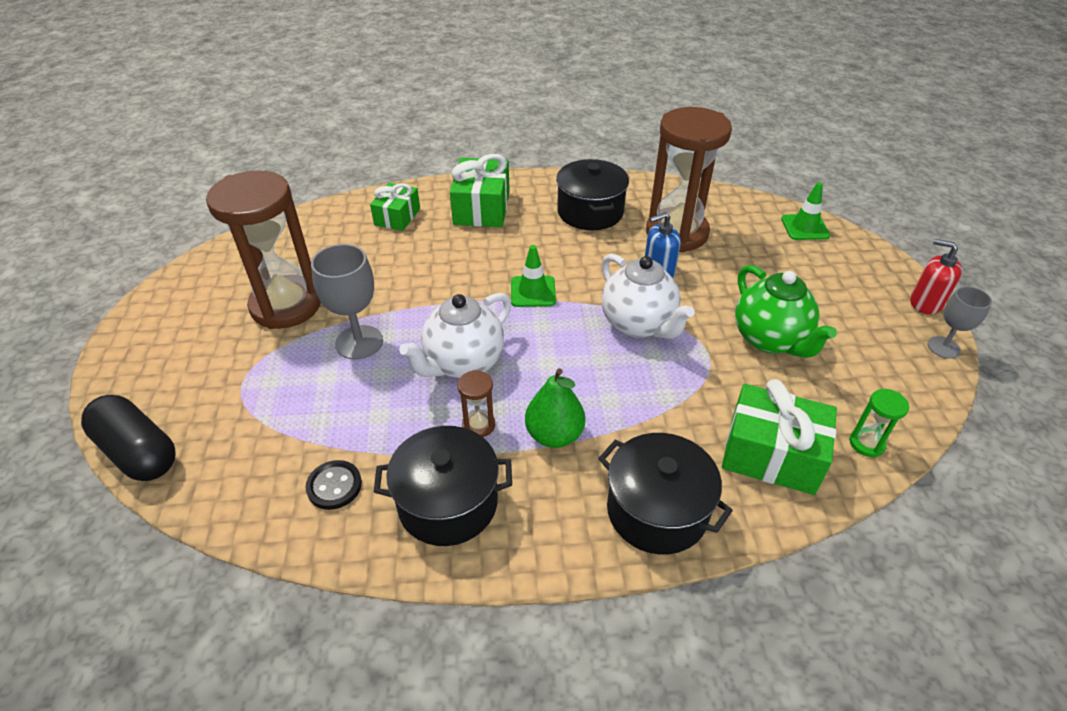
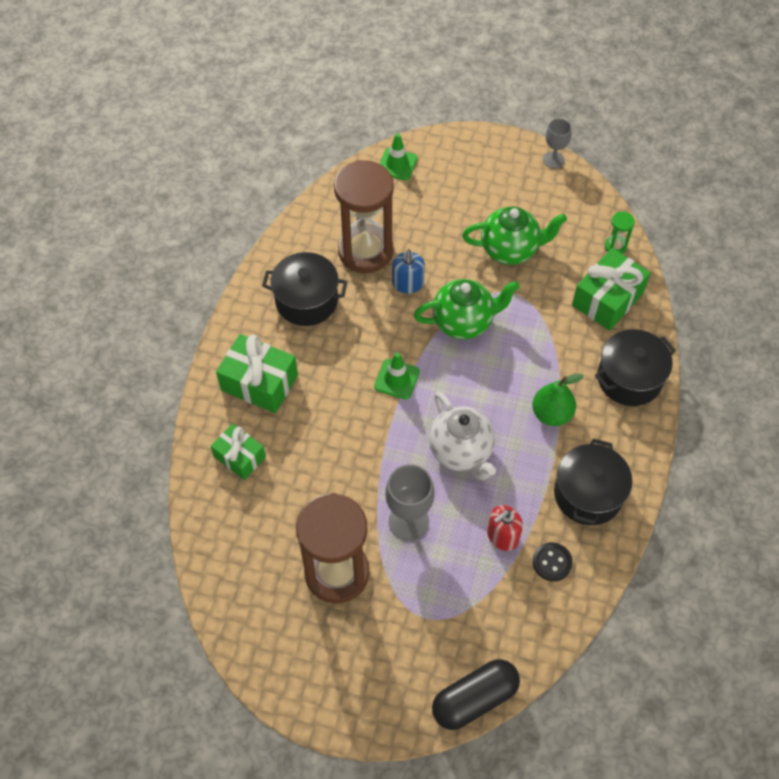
camera: 70 degrees left, 15 degrees up
brown hourglass [458,370,495,437] -> none
white teapot [602,254,695,339] -> green teapot [414,279,520,339]
red soap dispenser [910,239,962,314] -> red soap dispenser moved to [487,505,523,551]

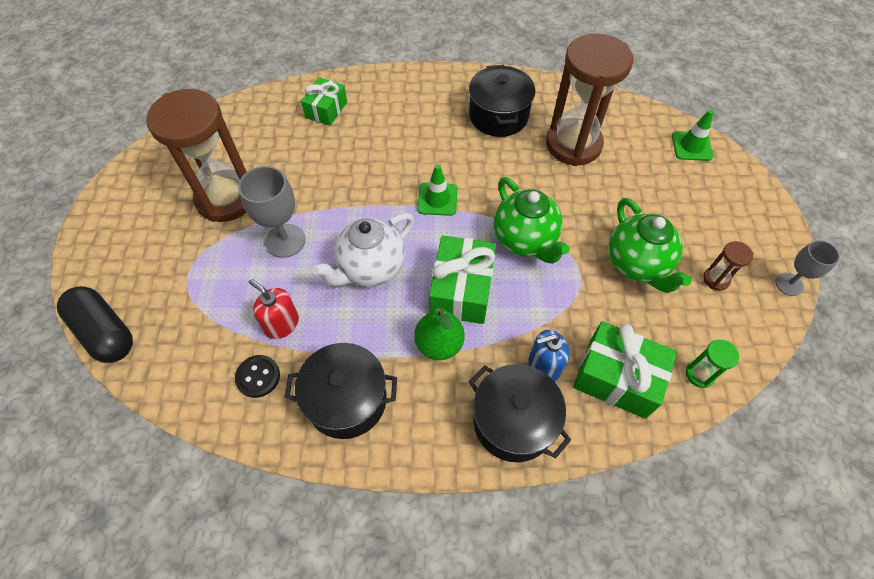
camera: 75 degrees right, 0 degrees up
green gift [216,334,298,413] -> green gift moved to [429,235,496,324]
blue soap dispenser [392,249,425,294] -> blue soap dispenser moved to [529,330,570,382]
none -> brown hourglass [703,241,753,291]

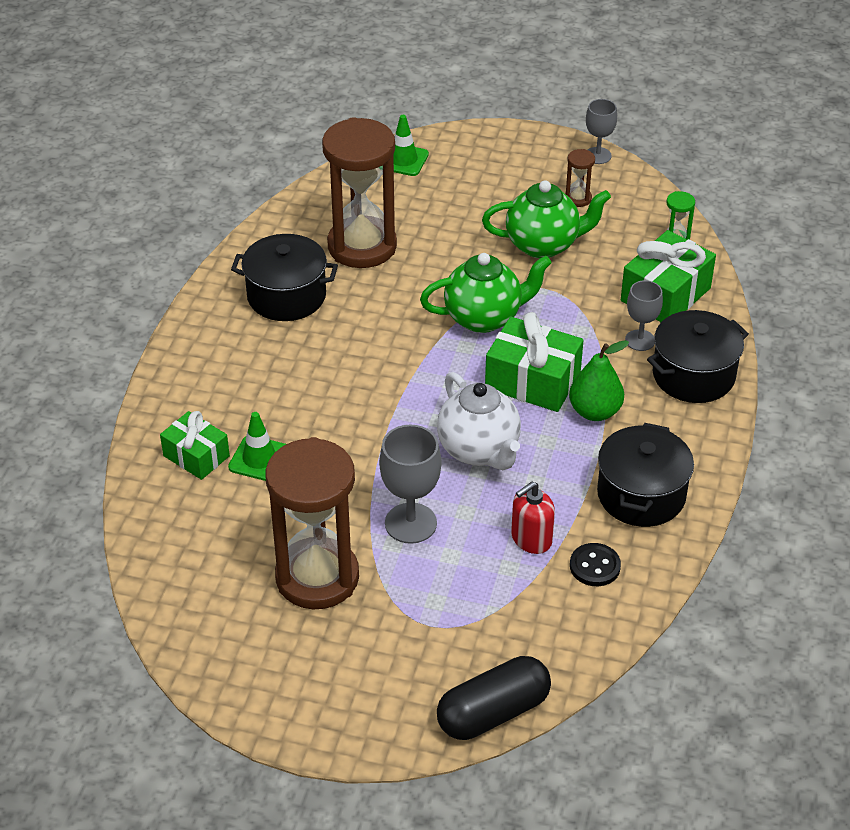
camera: 75 degrees left, 15 degrees down
green traffic cone [417,164,457,216] -> green traffic cone moved to [228,412,286,481]
blue soap dispenser [529,330,570,382] -> grey goblet [625,280,663,351]

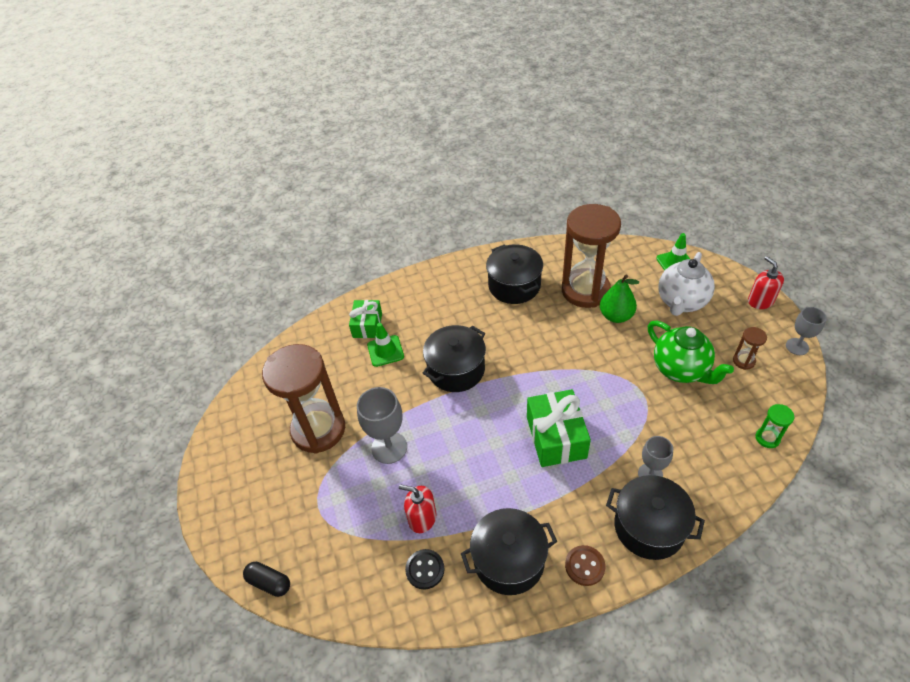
camera: 60 degrees right, 5 degrees up
green teapot [420,253,552,333] -> none
white teapot [437,372,521,470] -> white teapot moved to [658,252,715,316]
black capsule [437,656,551,740] -> black capsule [243,562,290,597], size x0.58
green pear [569,340,629,421] -> green pear moved to [600,275,639,323]
green gift [621,230,716,322] -> none
none -> black pot [423,325,486,392]
none -> brown button [565,545,606,586]
none -> red soap dispenser [748,256,784,309]

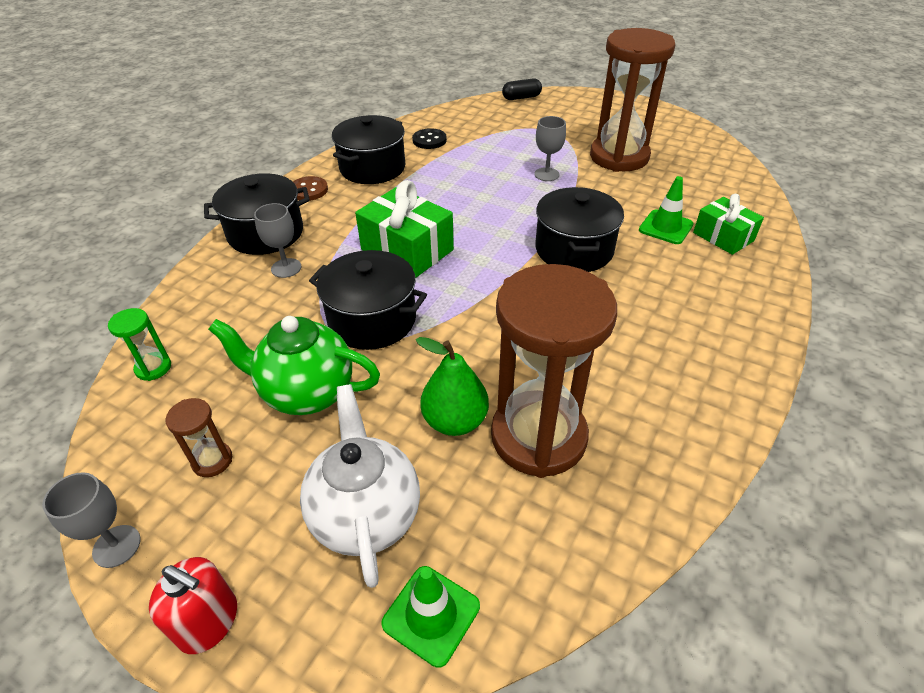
camera: 135 degrees right, 5 degrees down
grey goblet [357,387,407,464] -> grey goblet [534,116,566,181], size x0.64
red soap dispenser [399,484,436,533] -> none
black pot [486,244,543,304] -> black pot moved to [309,250,427,350]

